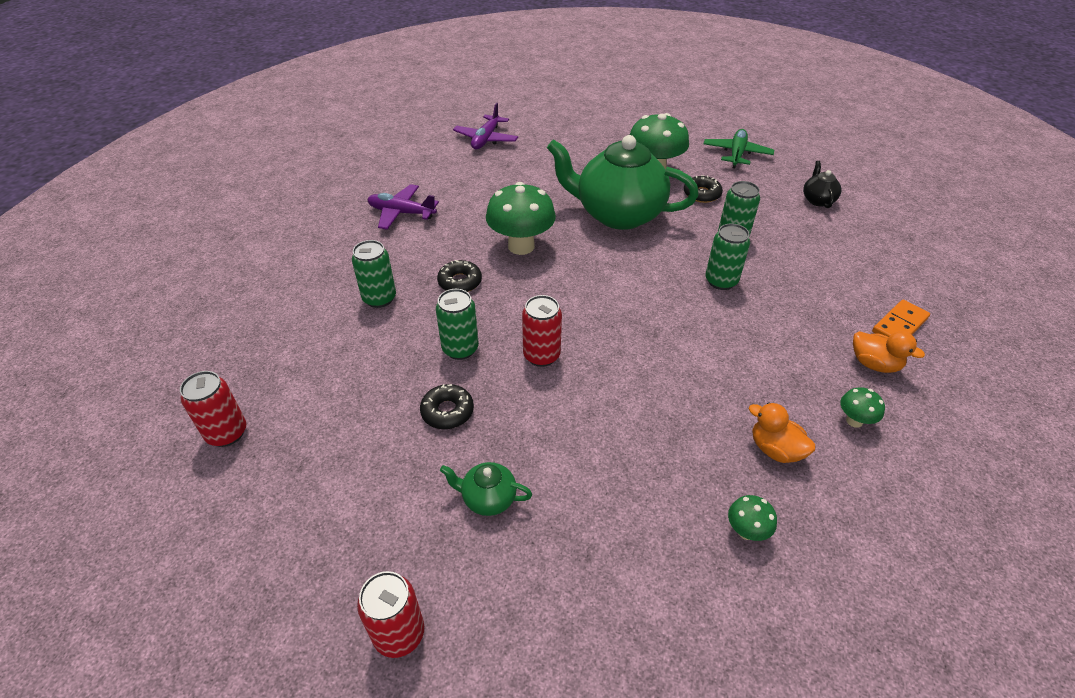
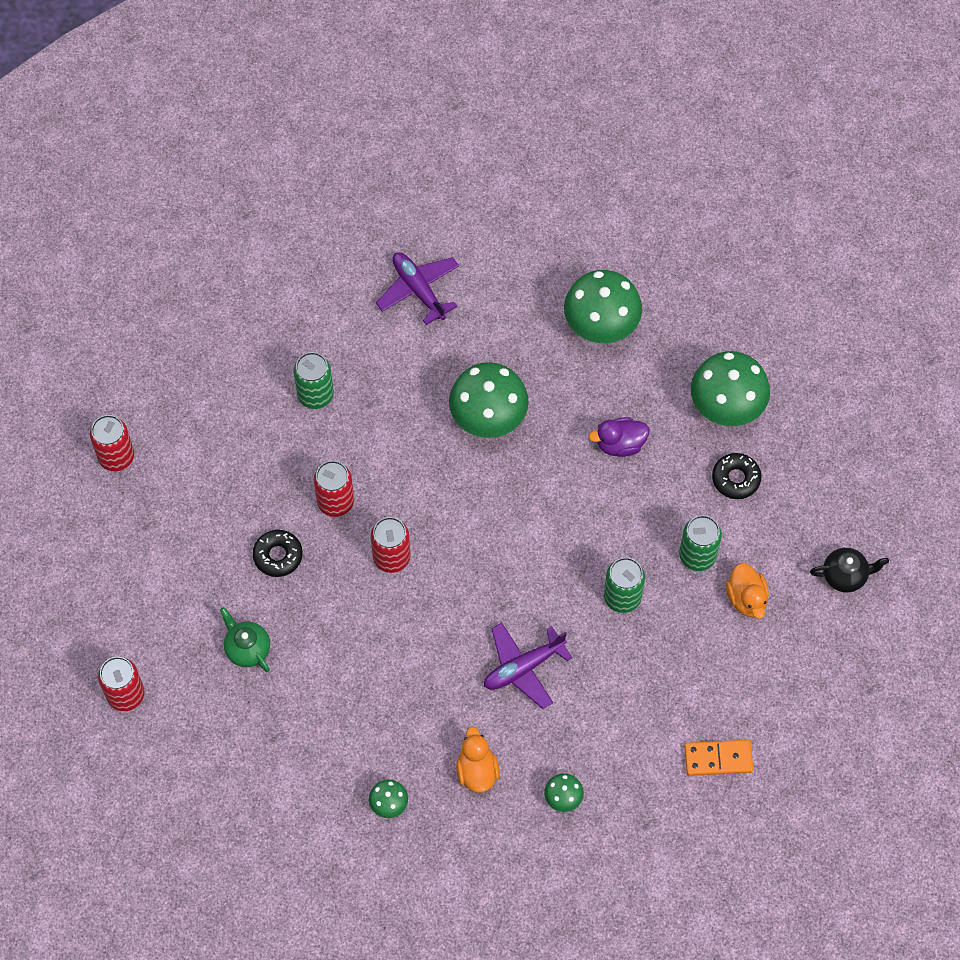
camera: 40 degrees right, 20 degrees up
green can [436,289,479,360] -> red can [314,460,354,517]
black donut [437,260,482,292] -> none
purple plane [453,103,518,149] -> purple plane moved to [484,623,572,709]
green teapot [547,135,699,230] -> purple duck [589,417,649,457]
green plane [704,129,774,168] -> none
black teapot [803,161,841,208] -> black teapot turned 45 degrees clockwise [810,548,889,592]
orange duck [853,331,925,373] -> orange duck moved to [726,563,769,619]
none -> green mushroom [564,270,642,343]

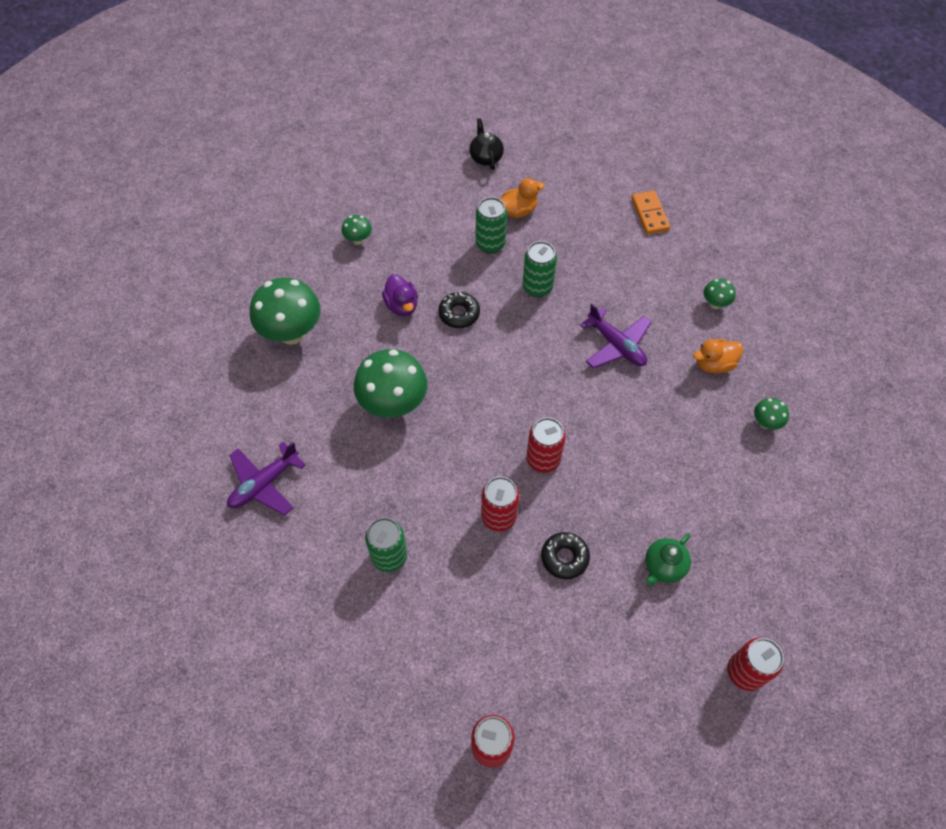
camera: 100 degrees left, 5 degrees down
green mushroom [691,351,770,426] -> green mushroom [342,215,372,245], size x0.47
black donut [712,453,761,499] -> black donut moved to [439,292,480,328]

